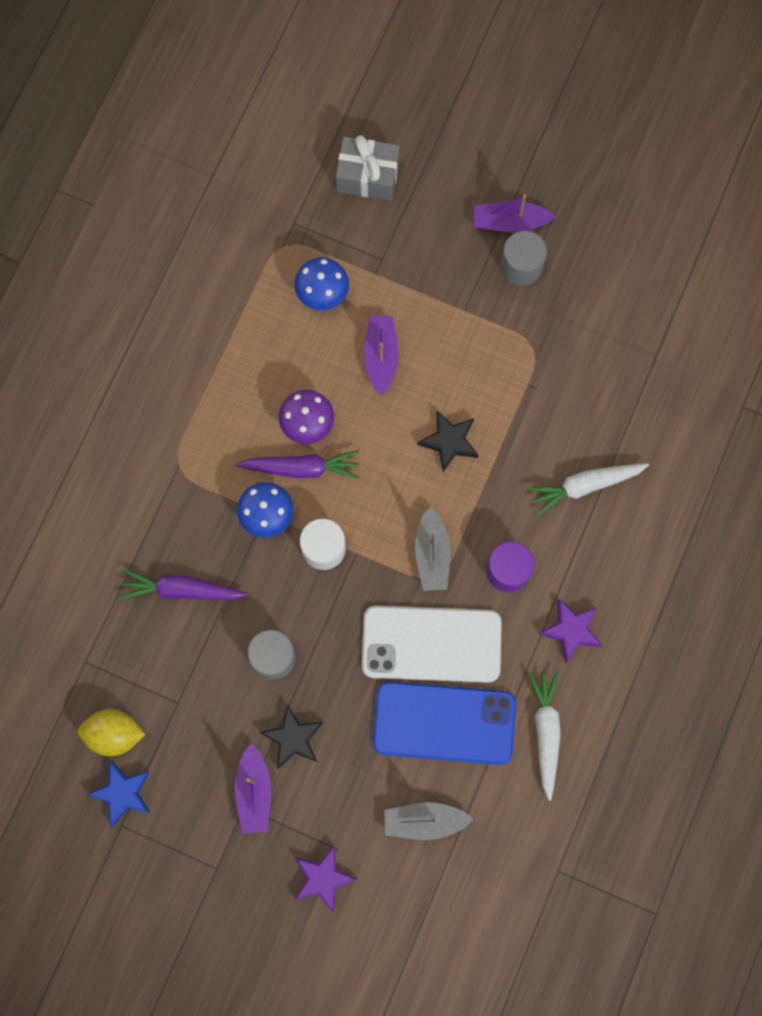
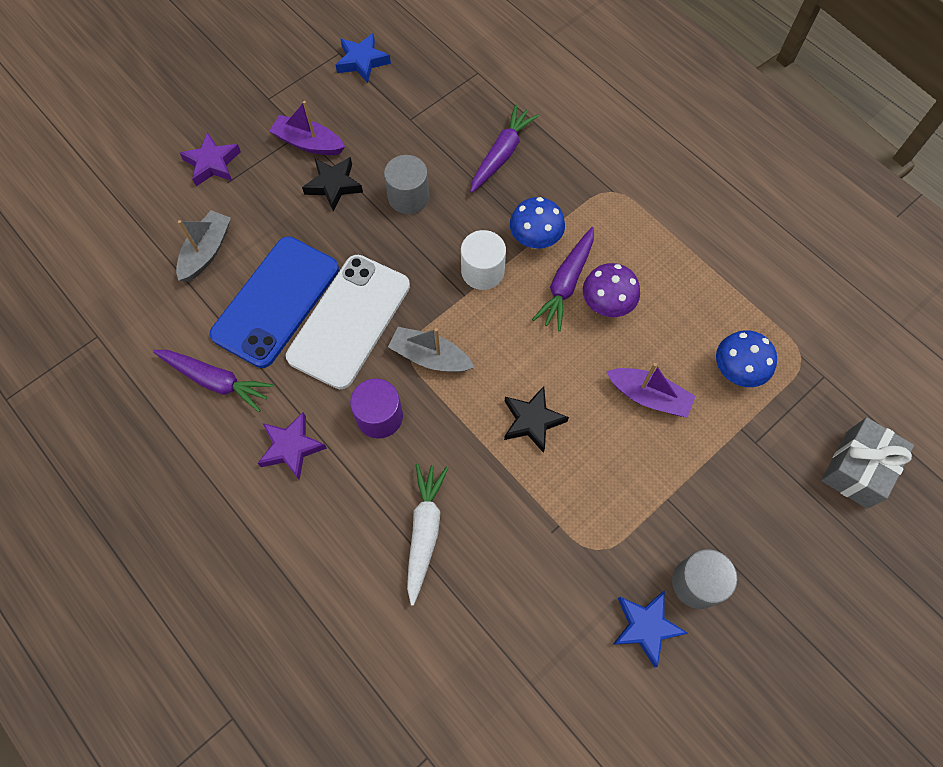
camera: 115 degrees right, 10 degrees down
yellow lemon [78,709,145,756] -> none
purple boat [474,194,556,232] -> none
white carrot [528,671,561,801] -> purple carrot [153,350,274,412]
none -> blue star [613,591,688,668]

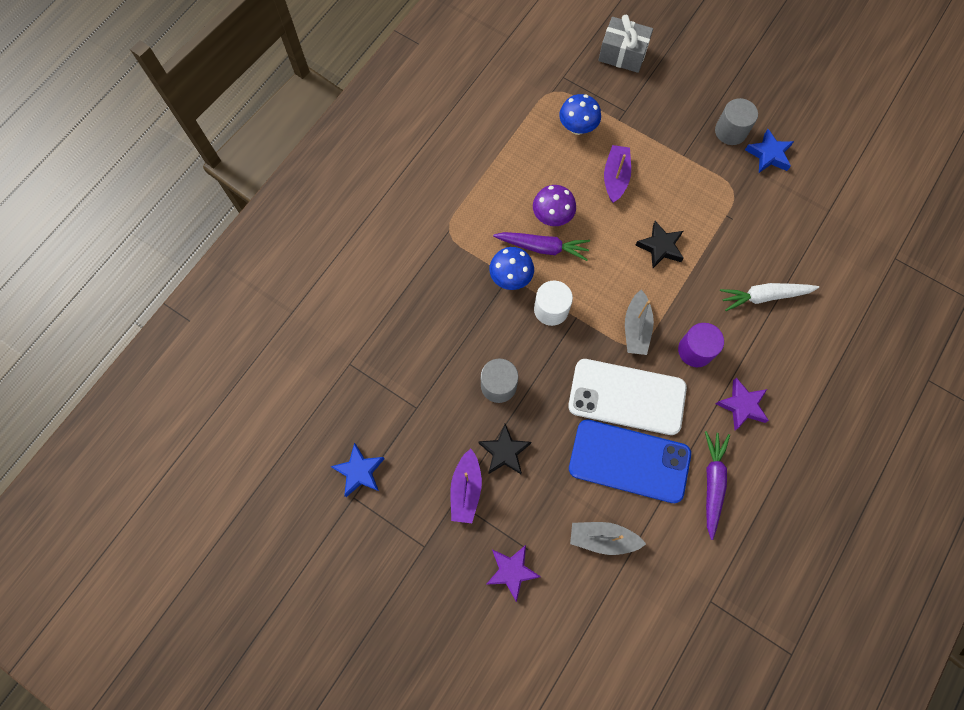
camera: 105 degrees left, 5 degrees up
purple carrot [470,104,539,193] -> none

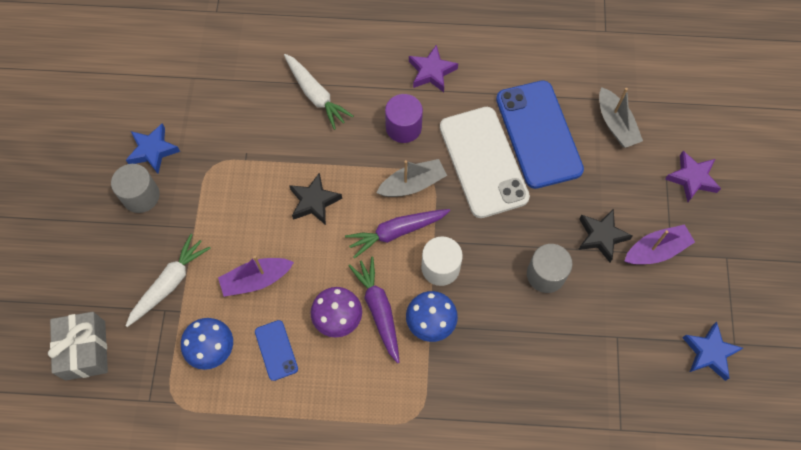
camera: 120 degrees left, 5 degrees down
purple carrot [705,431,730,540] -> purple carrot moved to [345,209,450,258]
none -> white carrot [126,234,210,327]
none -> blue phone [255,320,298,381]

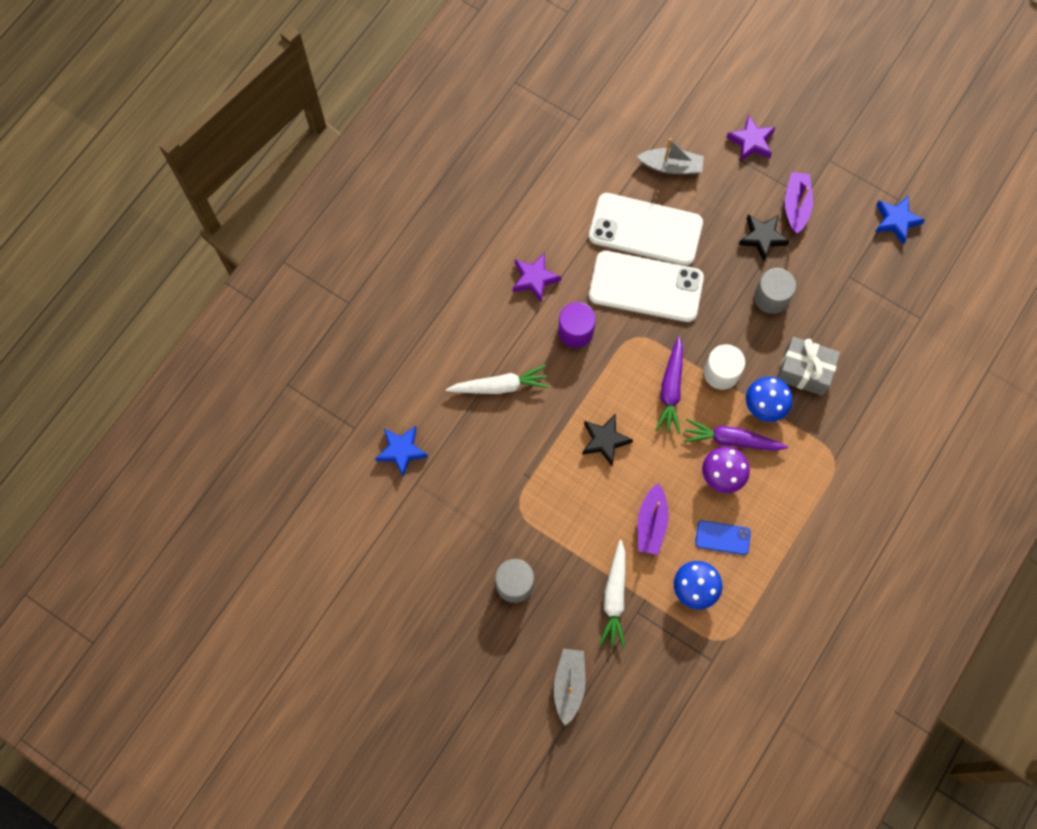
camera: 60 degrees left, 5 degrees up
grey gift [48,312,108,380] -> grey gift moved to [777,337,840,396]
blue star [126,123,180,174] -> blue star moved to [375,426,428,477]
white carrot [126,234,210,327] -> white carrot turned 150 degrees counterclockwise [599,540,626,648]
grey boat [376,159,447,197] -> grey boat moved to [554,648,586,726]
blue phone [496,80,584,189] -> white phone [589,193,703,266]

